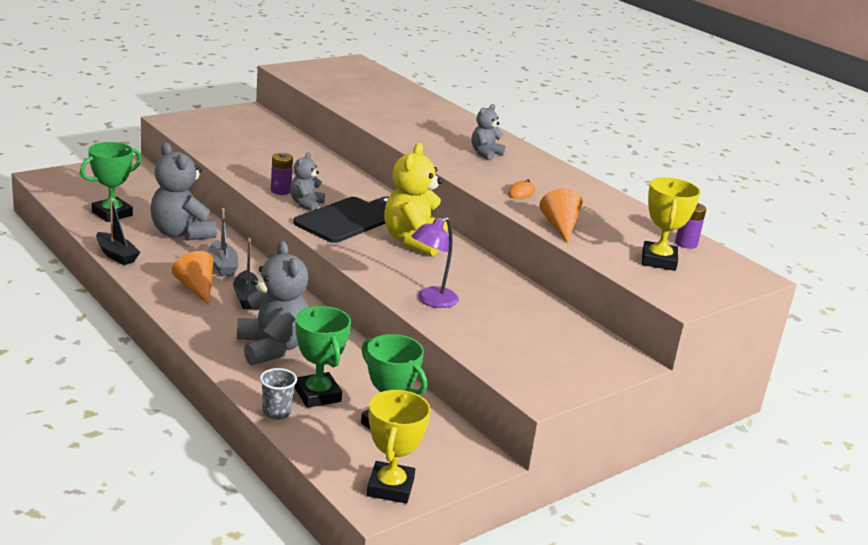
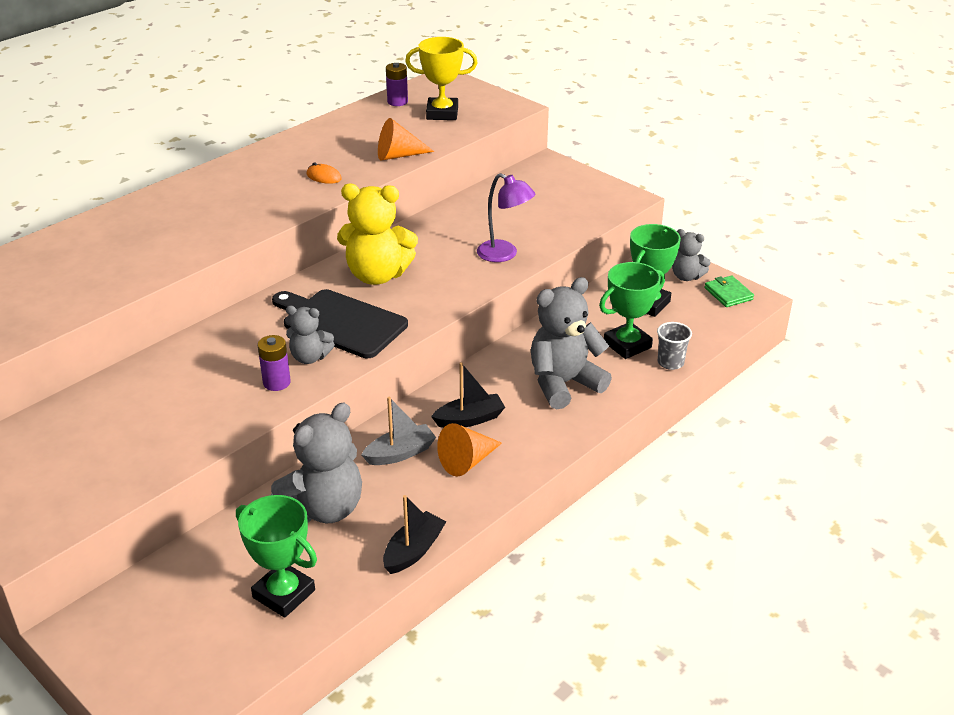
camera: 95 degrees left, 10 degrees up
yellow trophy [367,390,431,503] -> green wallet [704,275,754,307]
grey teddy bear [472,104,505,160] -> grey teddy bear moved to [672,229,711,281]

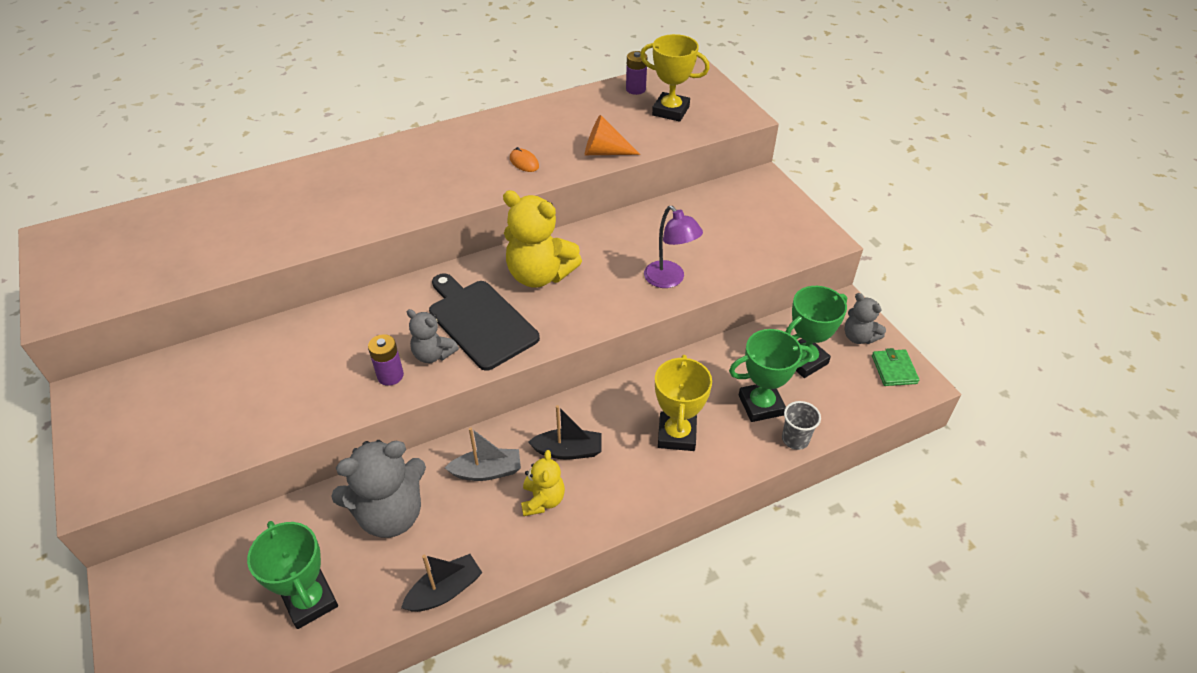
camera: 20 degrees right, 10 degrees up
orange cone [437,423,502,477] -> yellow teddy bear [521,450,565,516]
grey teddy bear [531,277,612,409] -> yellow trophy [655,355,712,451]

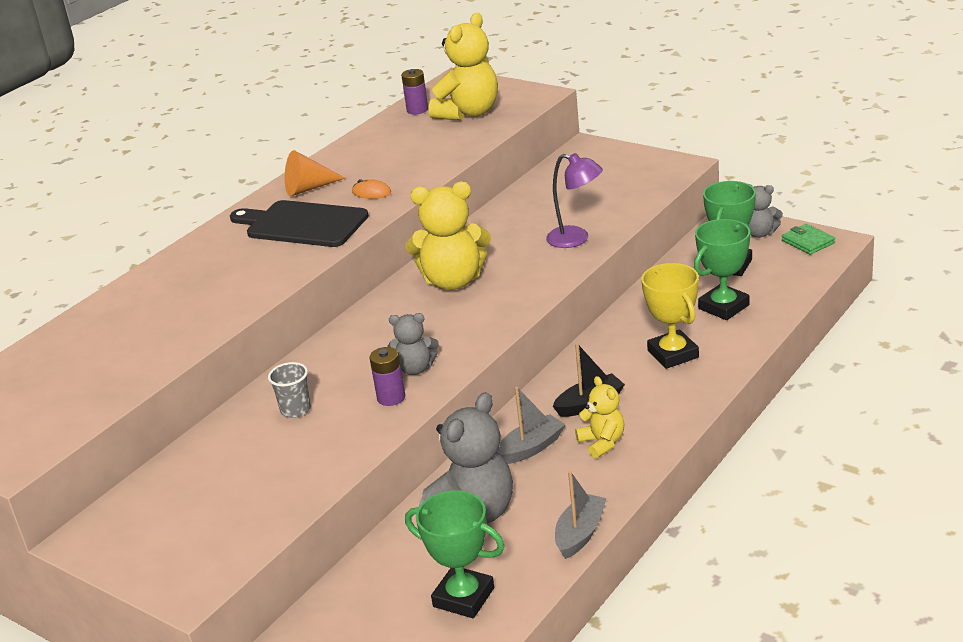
camera: 25 degrees left, 15 degrees down
black boat [401,554,482,612] -> grey boat [555,471,607,559]
black cutting board [429,273,540,371] -> black cutting board moved to [230,200,369,247]
orange cone [585,115,641,155] -> orange cone moved to [285,150,345,196]
yellow trophy [640,34,710,122] -> yellow teddy bear [429,13,498,120]
grey cup [782,401,821,450] -> grey cup moved to [268,362,311,418]

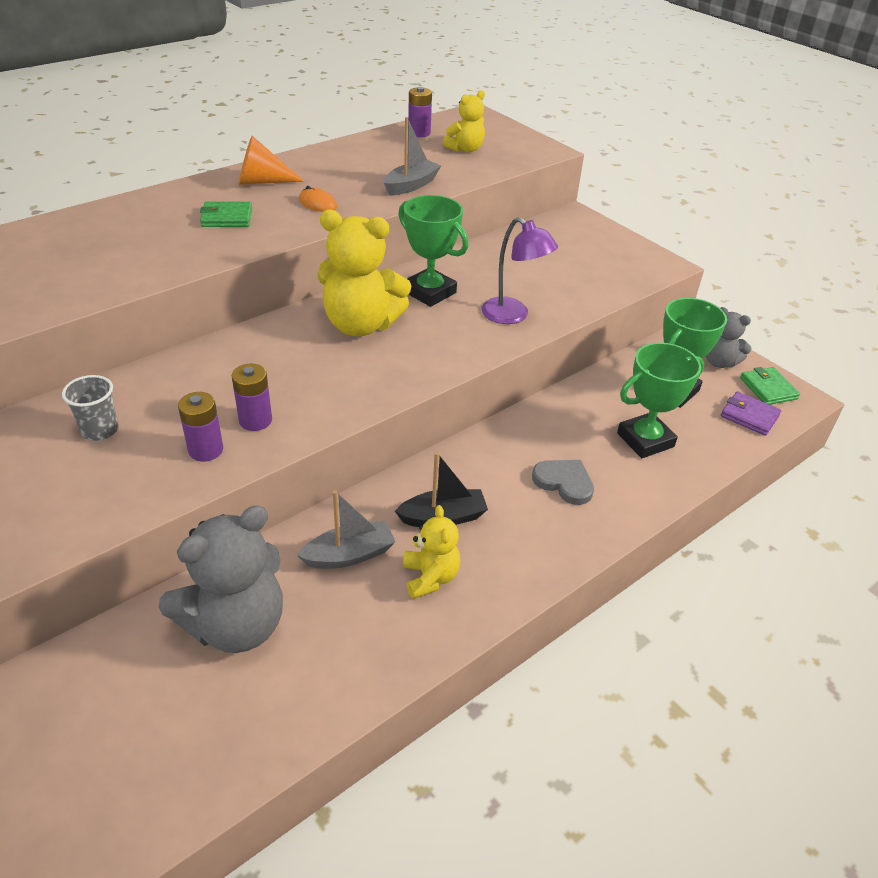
camera: 10 degrees right, 10 degrees up
black cutting board [230,200,369,247] -> green wallet [200,201,252,227]
grey teddy bear [387,313,439,375] -> purple battery [232,364,272,431]
green trophy [405,491,505,618] -> green trophy moved to [398,195,469,307]
yellow teddy bear [429,13,498,120] -> yellow teddy bear [442,90,485,152], size x0.55
grey boat [555,471,607,559] -> grey boat moved to [384,117,441,196]
yellow trophy [641,263,699,369] -> grey heart [532,460,594,505]
none -> purple wallet [721,391,781,436]

